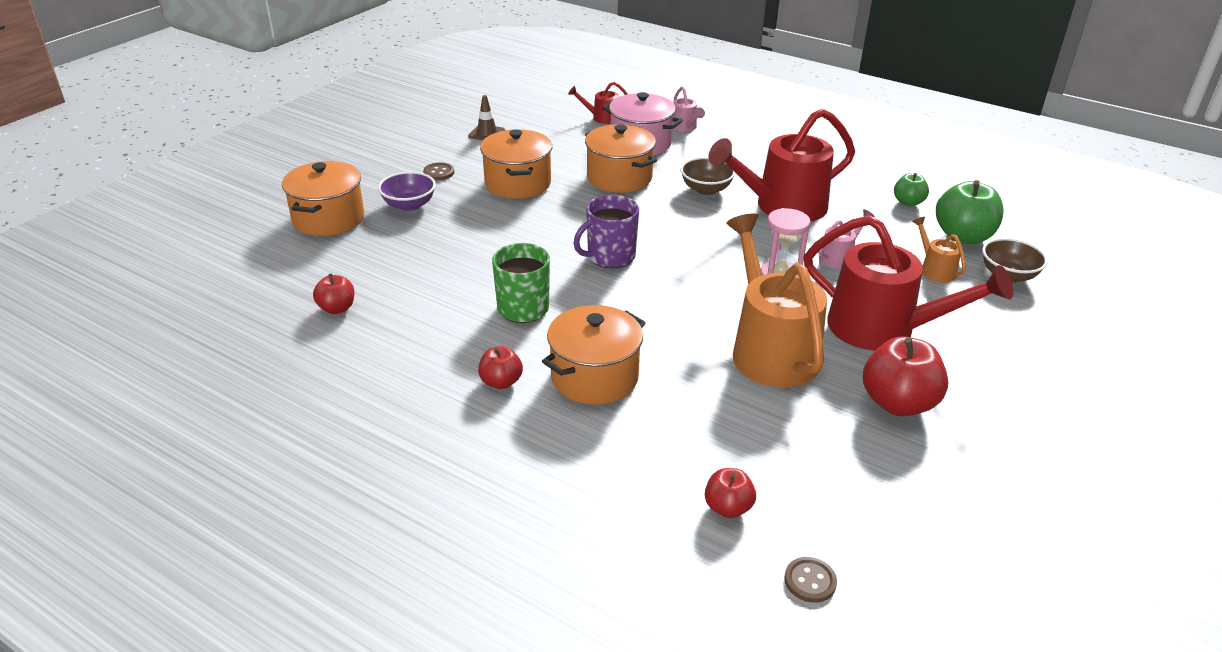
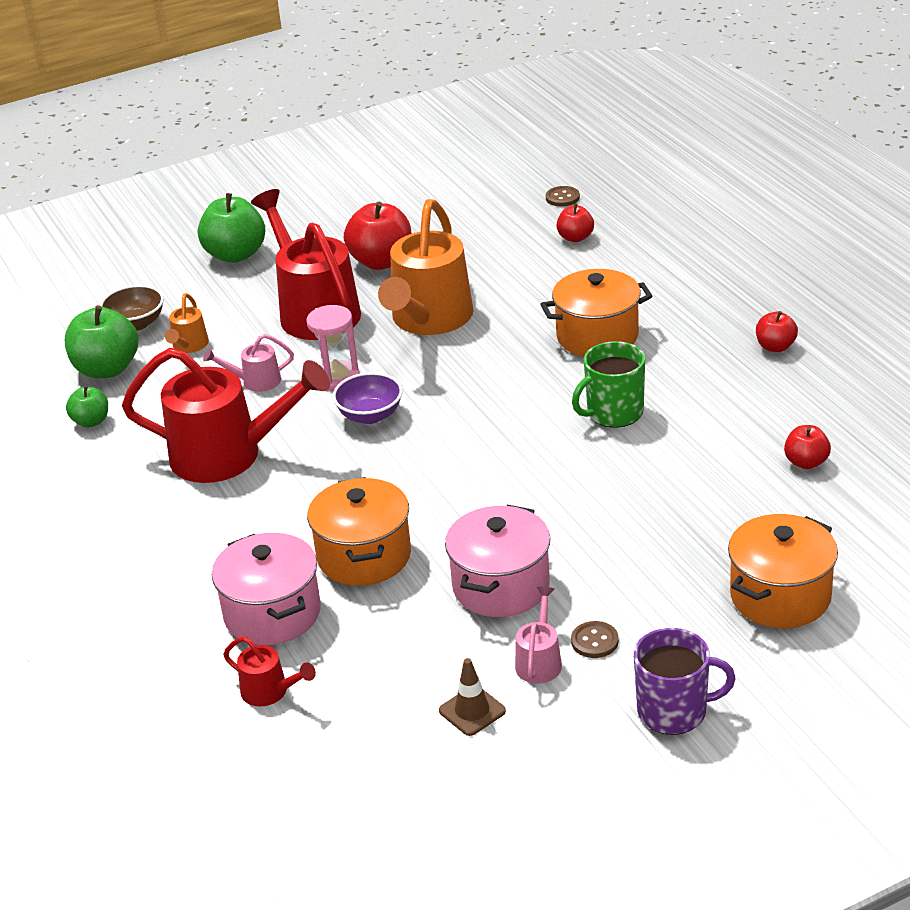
camera: 145 degrees left, 0 degrees up
purple bowl [378,172,436,211] -> purple bowl moved to [333,372,403,424]
red apple [478,346,523,389] -> red apple moved to [756,311,798,352]
orange pot [480,129,552,199] -> pink pot [445,505,550,617]
purple mug [574,195,639,268] -> purple mug moved to [634,628,736,735]
pink watering can [673,86,705,132] -> pink watering can moved to [515,587,562,684]
brown bowl [681,157,735,195] -> none
none -> green apple [198,193,265,263]

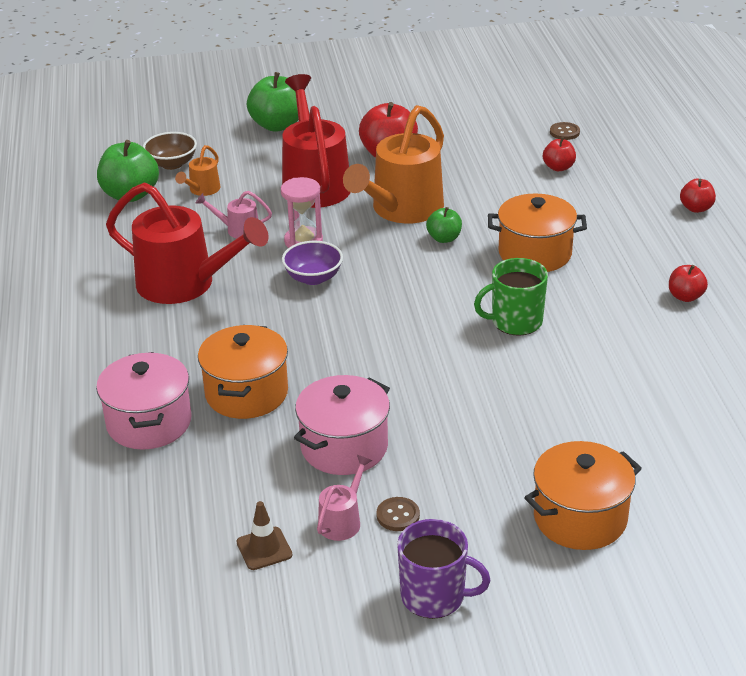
camera: 15 degrees right, 0 degrees up
green apple [66,385,108,428] -> green apple moved to [426,207,462,243]
red watering can [223,636,316,706] -> none
red apple [784,425,831,469] -> red apple moved to [680,178,716,213]

